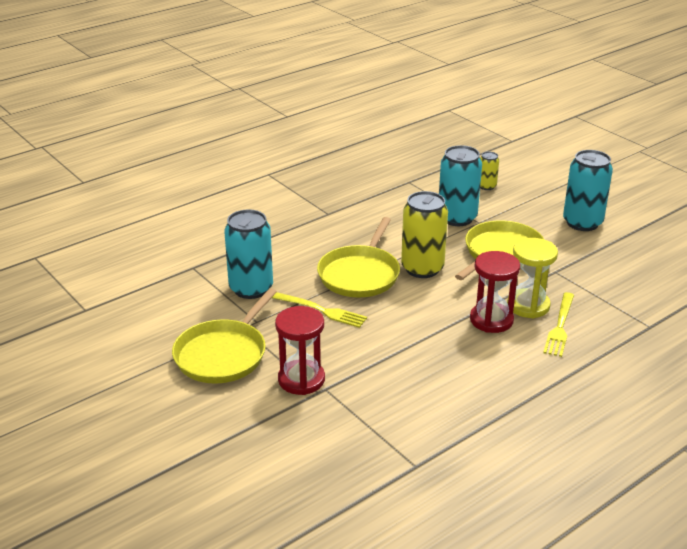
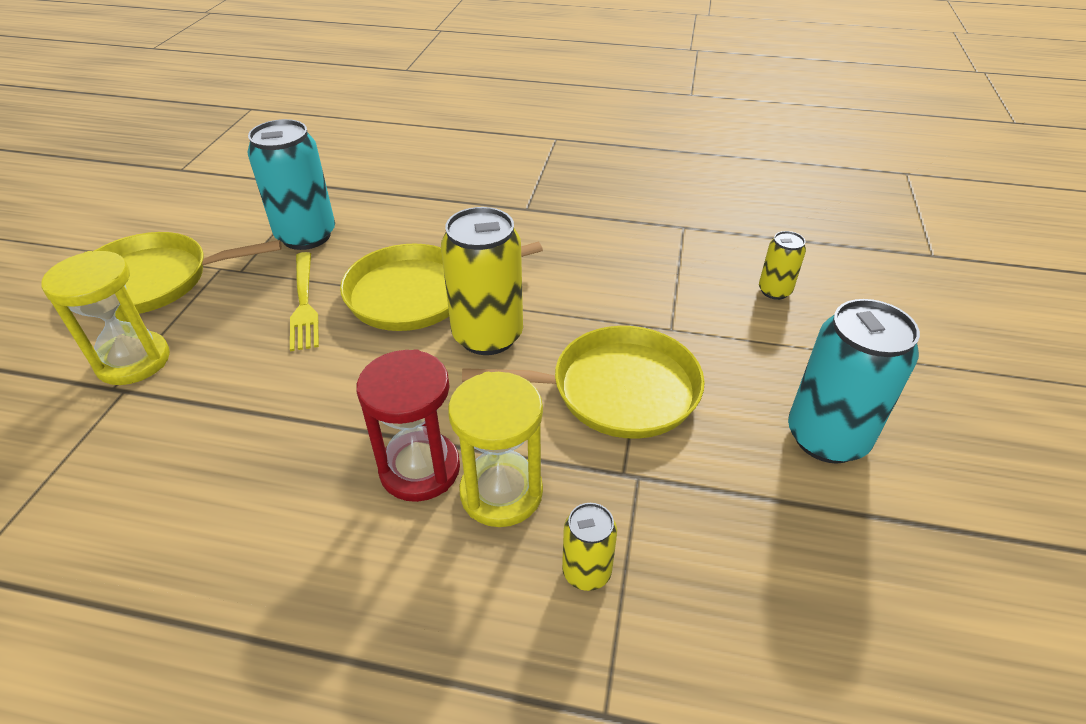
camera: 50 degrees right, 10 degrees up
red hourglass [275,306,325,395] -> yellow hourglass [41,251,170,385]
turquoise can [439,145,482,226] -> none
yellow fork [543,292,574,357] -> none
none -> yellow can [562,503,617,591]

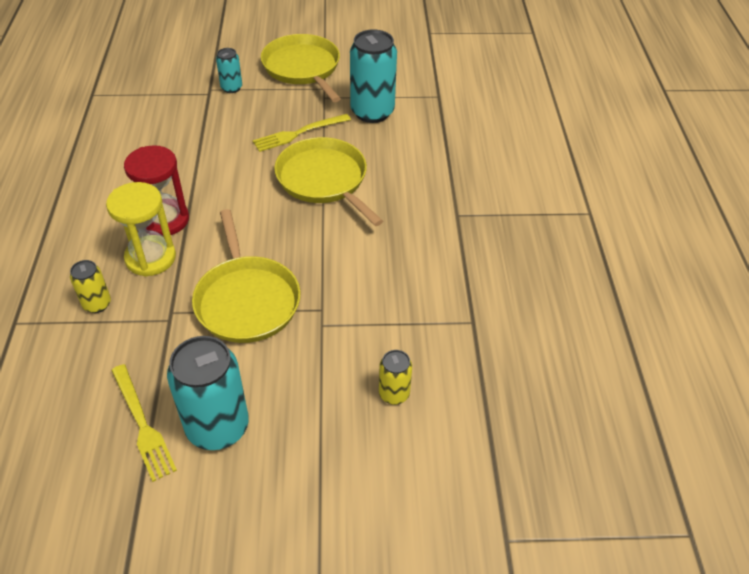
camera: 75 degrees right, 5 degrees up
yellow hourglass [41,251,170,385] -> turquoise can [216,48,242,93]
yellow can [441,207,523,355] -> none
none -> yellow fork [111,364,177,482]

